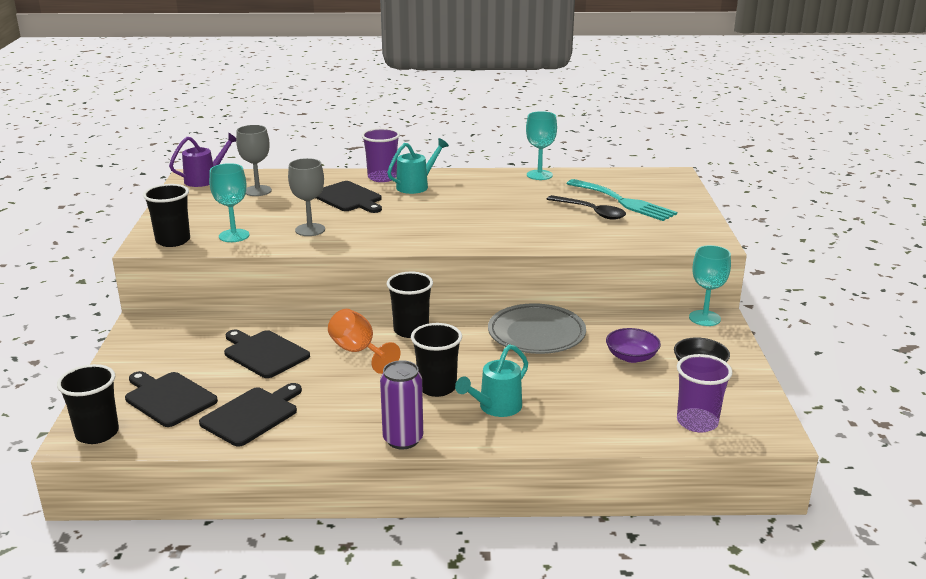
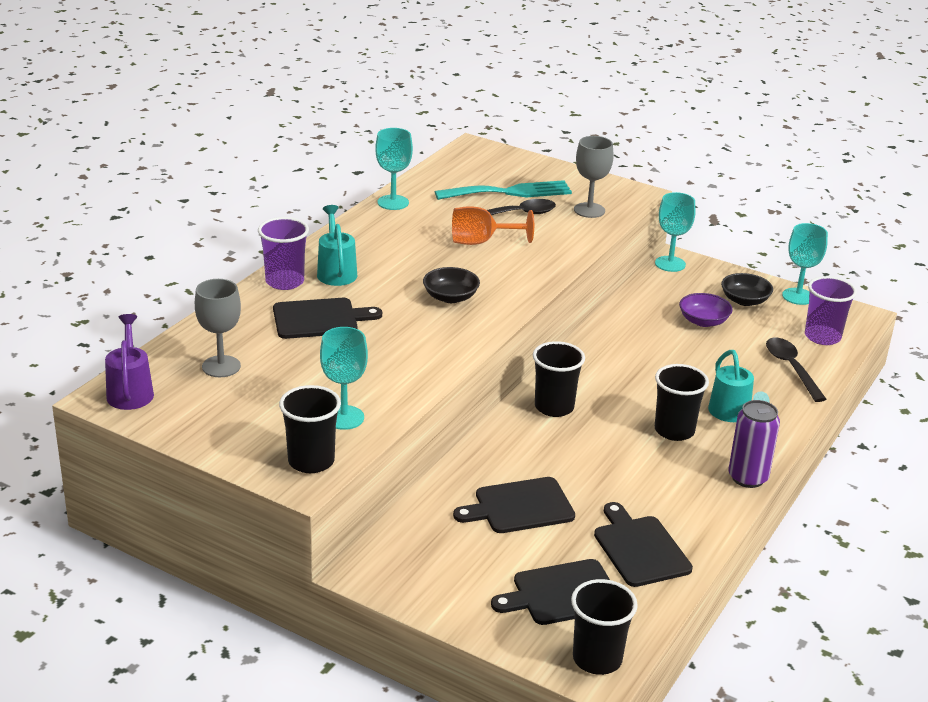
camera: 60 degrees left, 5 degrees up
grey goblet [288,158,325,236] -> grey goblet moved to [574,136,614,218]
orange goblet [328,309,400,374] -> orange goblet moved to [452,206,534,245]
grey plate [488,303,586,354] -> none
none -> black bowl [423,267,480,303]
none -> black spoon [766,338,827,402]
none -> turquoise goblet [782,223,828,305]

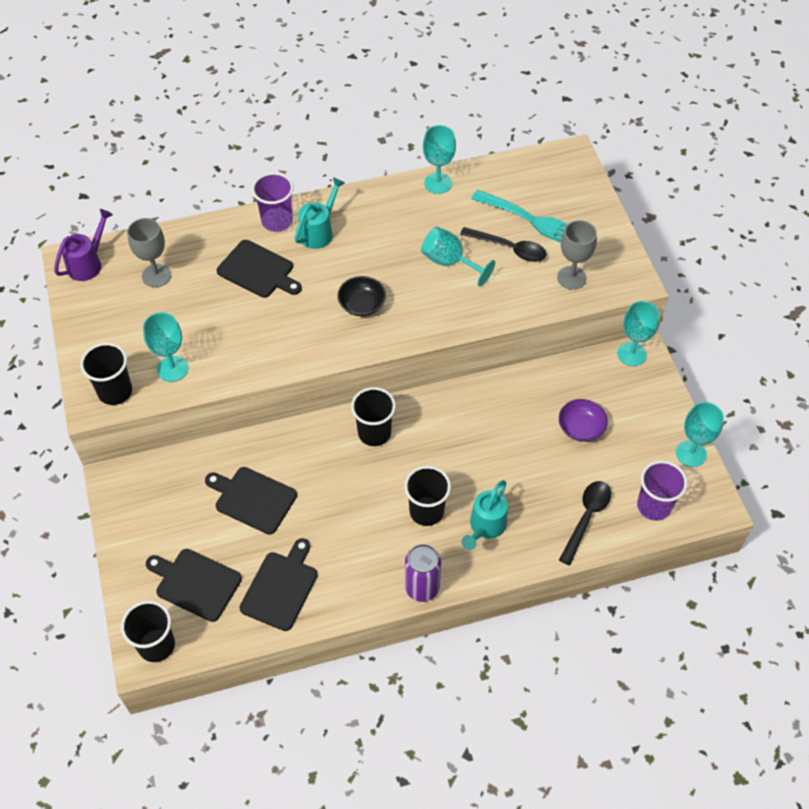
camera: 45 degrees right, 25 degrees up
orange goblet [452,206,534,245] -> turquoise goblet [421,227,495,287]
black bowl [721,273,773,306] -> none

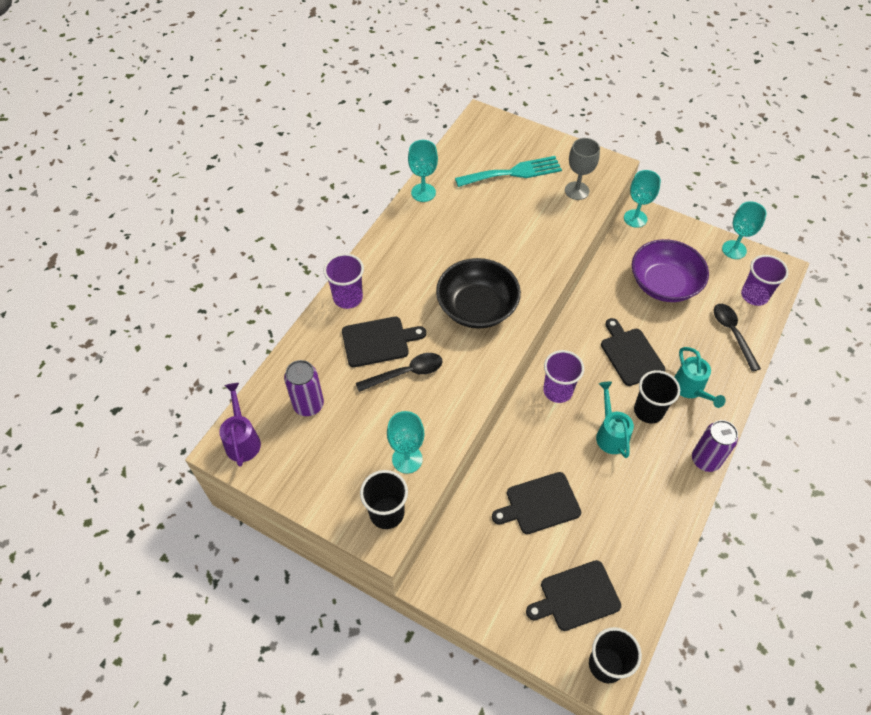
camera: 45 degrees left, 0 degrees up
grey goblet [127,218,171,287] -> purple can [284,360,324,416]
black cutting board [239,538,318,631] -> black cutting board moved to [601,318,666,386]
turquoise watering can [295,177,345,249] -> turquoise watering can moved to [596,381,634,458]
black bowl [337,276,386,316] -> black bowl [436,258,521,329], size x1.87
black cup [351,387,396,446] -> purple cup [543,350,584,403]
turquoise goblet [421,227,495,287] -> none
black spoon [460,227,547,262] -> black spoon moved to [356,353,443,392]
purple bowl [559,399,608,442] -> purple bowl [632,239,709,302], size x1.87

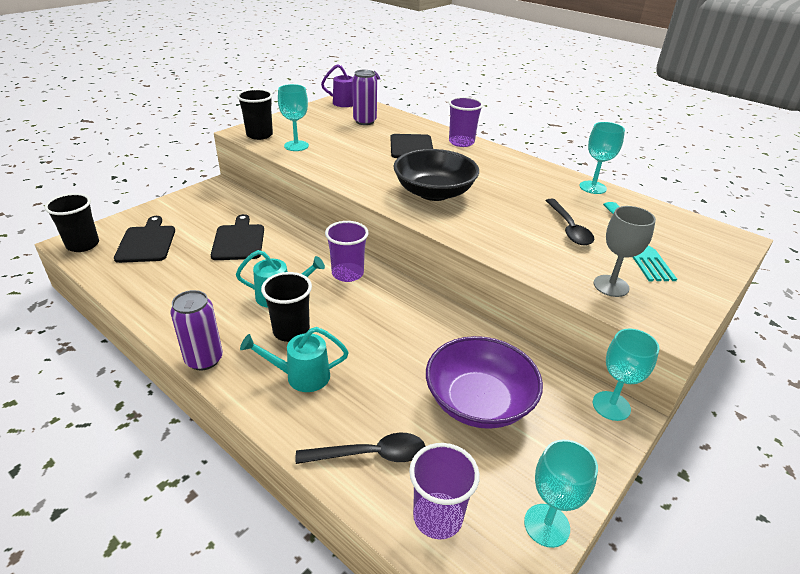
camera: 100 degrees right, 20 degrees down
black spoon [356,353,443,392] -> black spoon moved to [545,199,594,245]
black cutting board [601,318,666,386] -> none

